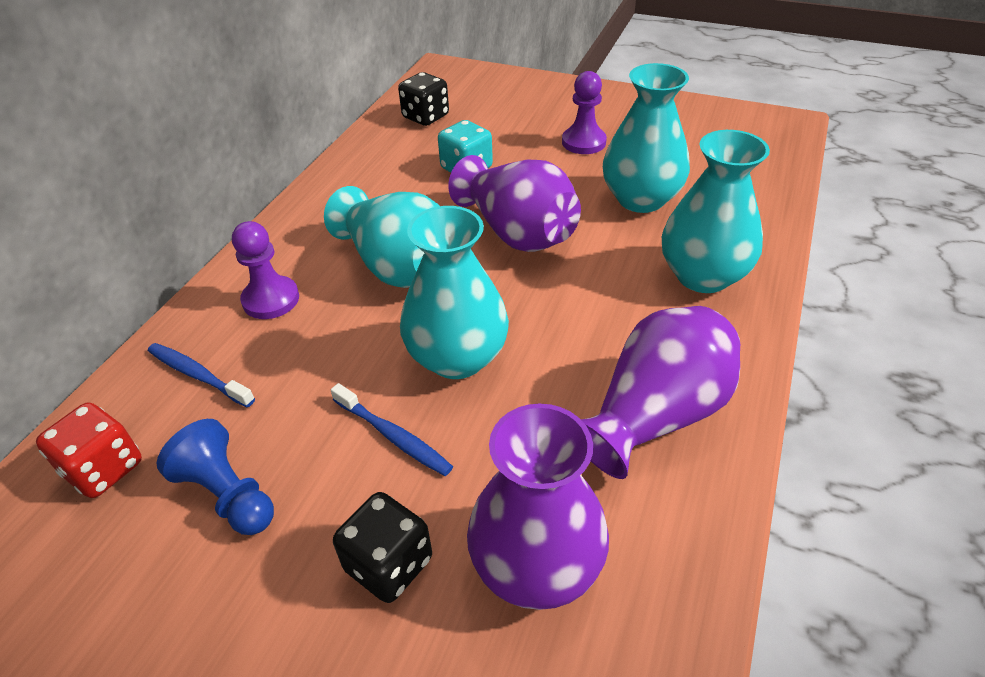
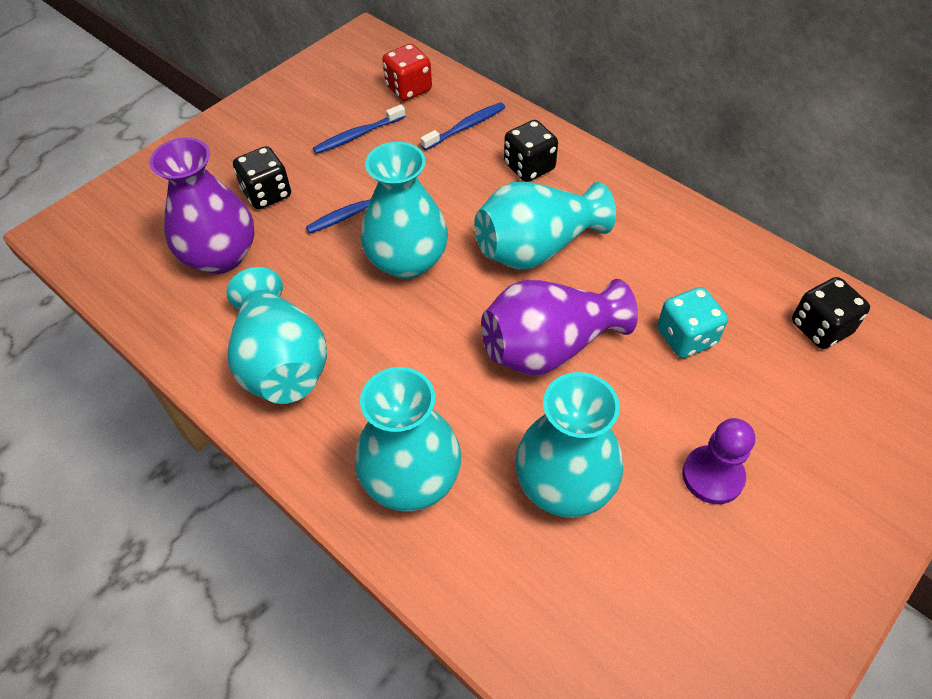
camera: 110 degrees right, 10 degrees up
blue pawn [157,419,274,535] -> blue toothbrush [313,104,406,154]
purple pawn [232,221,299,319] -> black dice [504,120,558,182]
purple vase [581,306,740,479] -> turquoise vase [226,267,327,404]

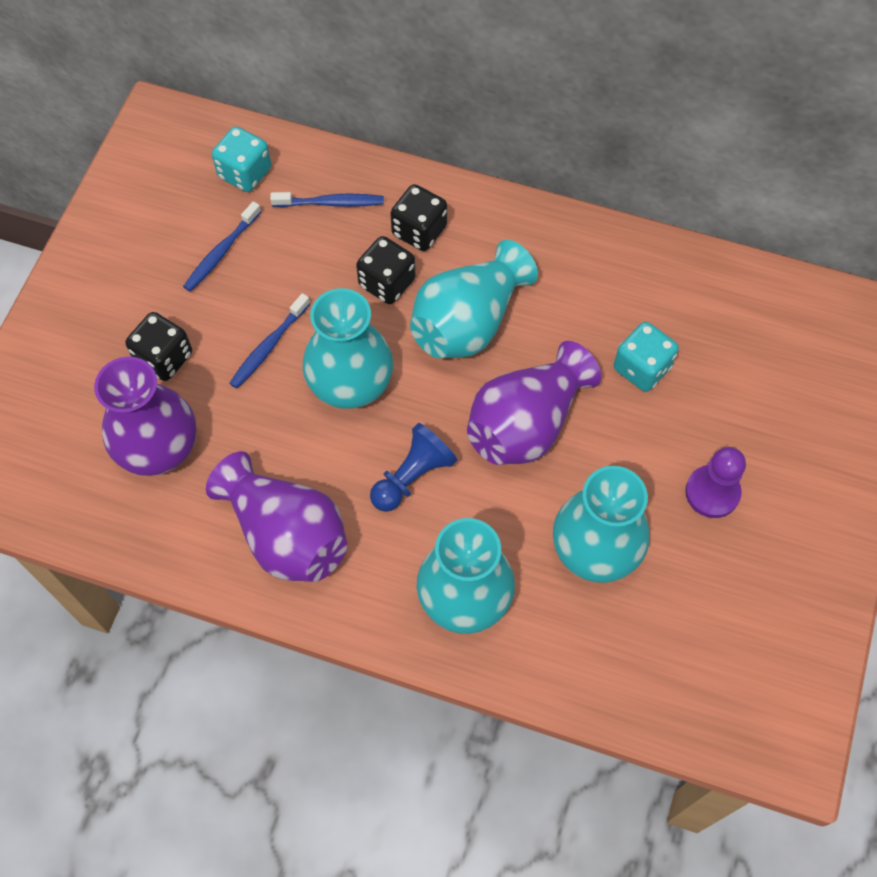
camera: 25 degrees left, 10 degrees up
turquoise vase [226,267,327,404] -> purple vase [206,451,347,582]
red dice [382,44,432,101] -> turquoise dice [212,126,271,192]
blue toothbrush [420,102,505,150] -> blue toothbrush turned 60 degrees clockwise [270,192,384,207]
black dice [792,277,870,349] -> black dice moved to [356,236,415,304]
none -> blue pawn [370,423,457,512]

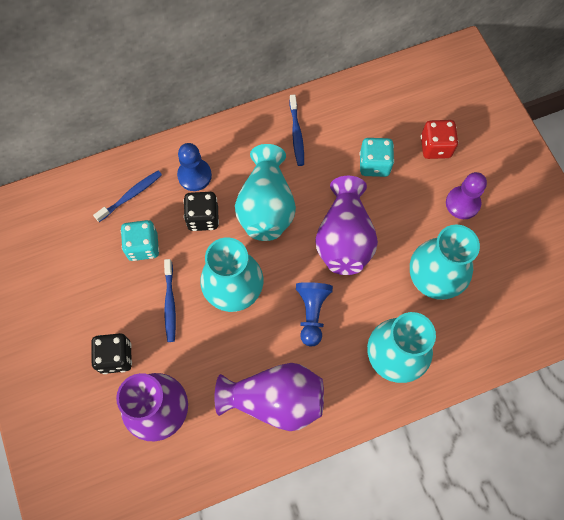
camera: 40 degrees left, 5 degrees up
blue toothbrush [183,201,261,292] -> blue toothbrush moved to [289,94,304,166]
turquoise dice [212,126,271,192] -> turquoise dice moved to [121,220,159,261]
black dice [390,184,447,251] -> blue pawn [177,143,212,191]
none -> red dice [421,120,458,159]

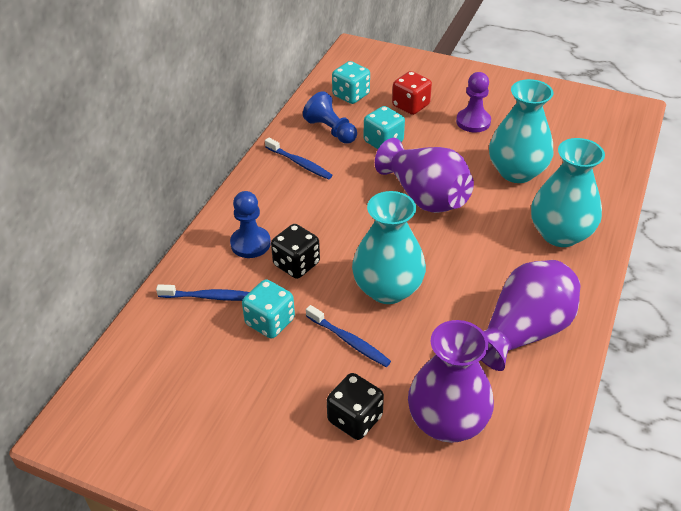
camera: 45 degrees left, 25 degrees down
blue toothbrush [93,170,162,222] -> blue toothbrush turned 90 degrees clockwise [156,284,249,301]
turquoise vase [235,144,296,241] -> none
blue pawn [296,282,333,347] -> blue pawn moved to [303,91,357,144]
none -> turquoise dice [332,61,370,104]

